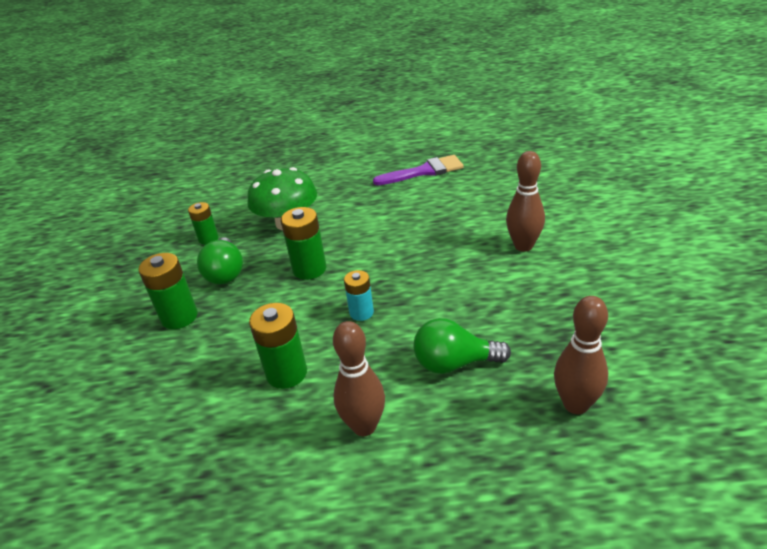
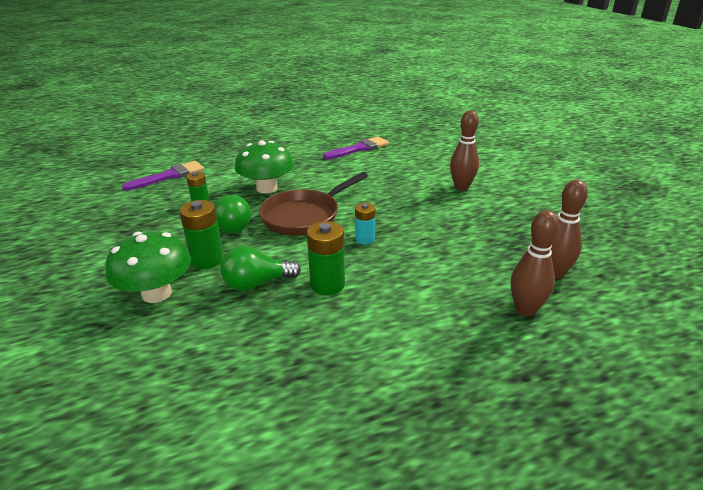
camera: 20 degrees left, 5 degrees down
green battery [281,207,326,280] -> brown pan [259,172,368,236]
brown bowling pin [333,321,385,436] -> brown bowling pin moved to [511,210,559,316]
green light bulb [414,318,511,374] -> green light bulb moved to [220,246,301,291]
none -> green mushroom [105,232,191,303]
none -> purple brush [122,161,204,191]

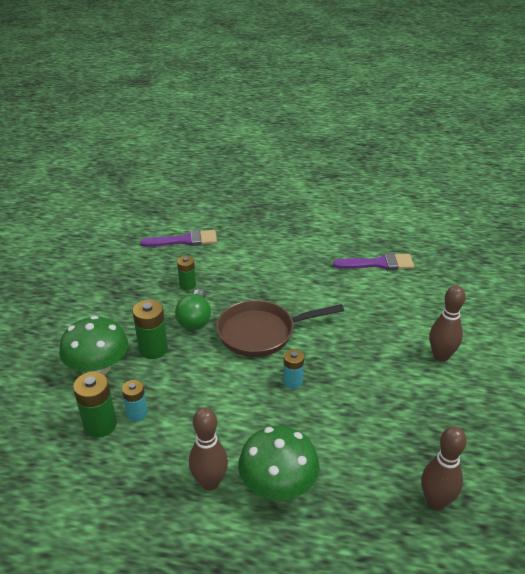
camera: 30 degrees right, 5 degrees up
green light bulb [220,246,301,291] -> none
green mushroom [235,141,294,194] -> green mushroom moved to [238,426,319,500]
green battery [307,221,345,295] -> green battery moved to [73,372,117,438]
brown bowling pin [511,210,559,316] -> brown bowling pin moved to [189,408,228,491]
none -> turquoise battery [122,380,148,421]

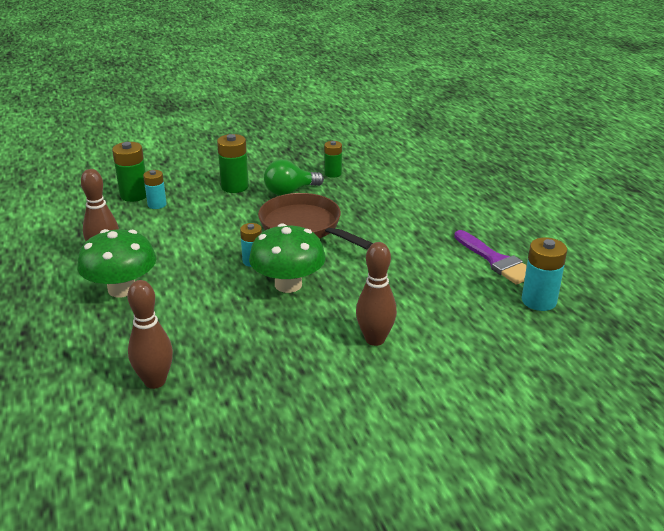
camera: 60 degrees right, 5 degrees down
green mushroom [59,316,128,375] -> green mushroom moved to [249,223,326,293]
purple brush [140,230,217,247] -> none
none -> turquoise battery [522,237,567,311]

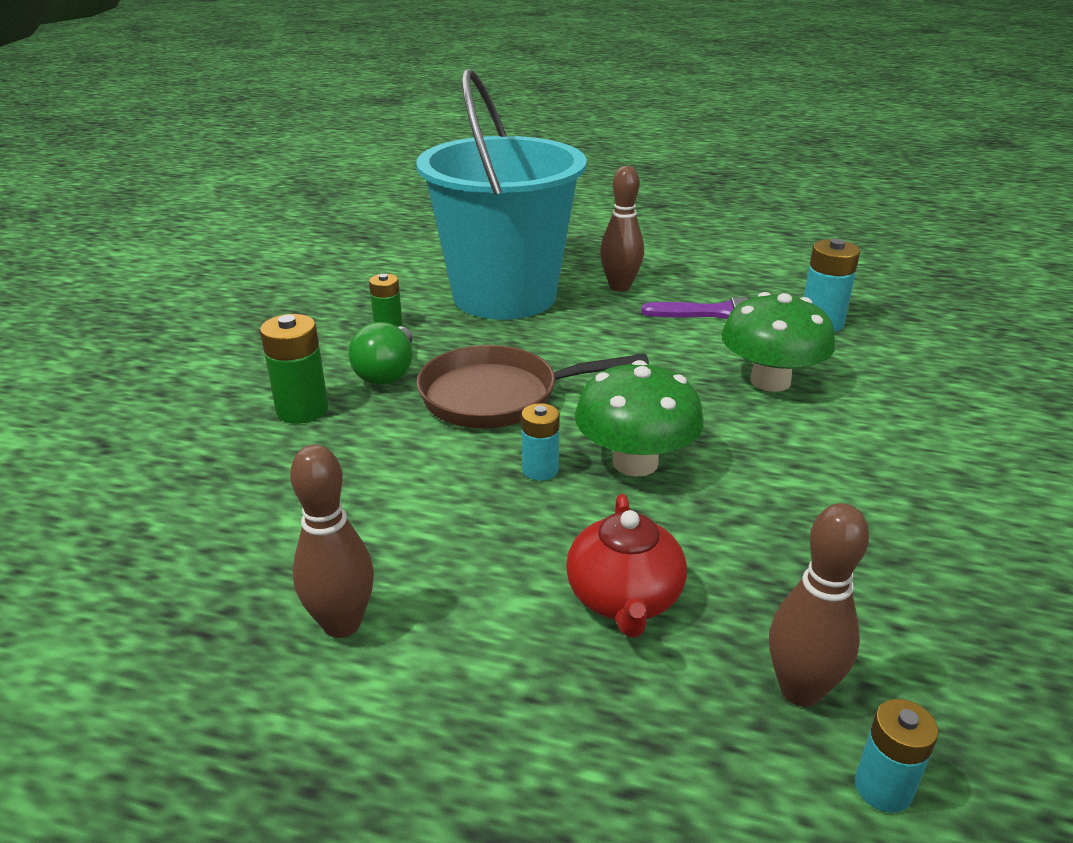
camera: 55 degrees left, 0 degrees up
green mushroom [77,229,157,297] -> green mushroom moved to [721,292,835,392]
green battery [112,142,146,202] -> none
turquoise battery [143,170,167,209] -> turquoise battery moved to [855,699,939,813]
brown bowling pin [356,242,397,346] -> brown bowling pin moved to [600,166,644,292]
none -> turquoise bucket [416,68,587,320]
none -> red teapot [566,494,687,637]

